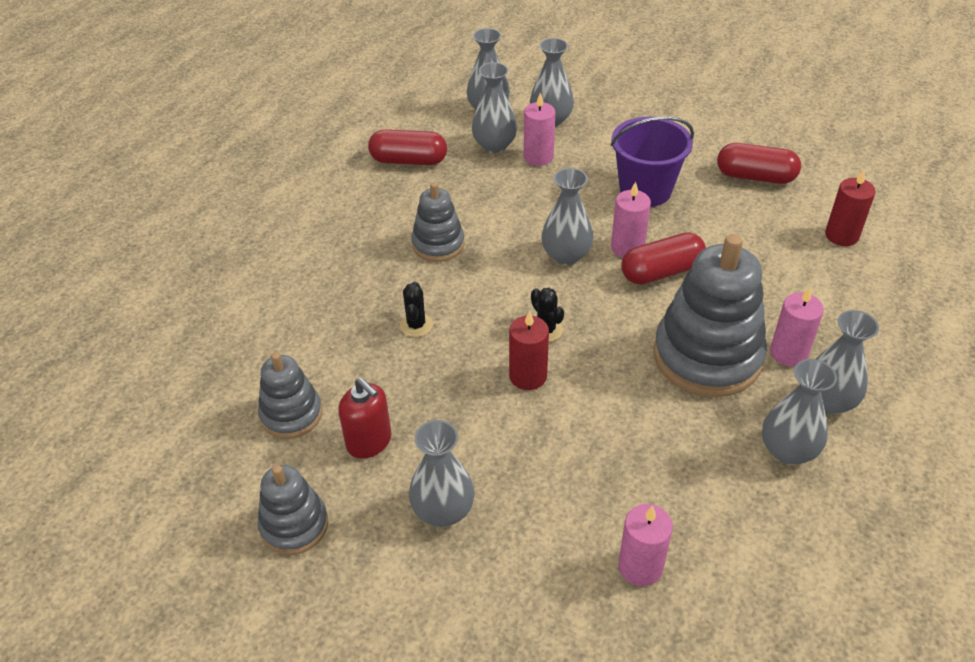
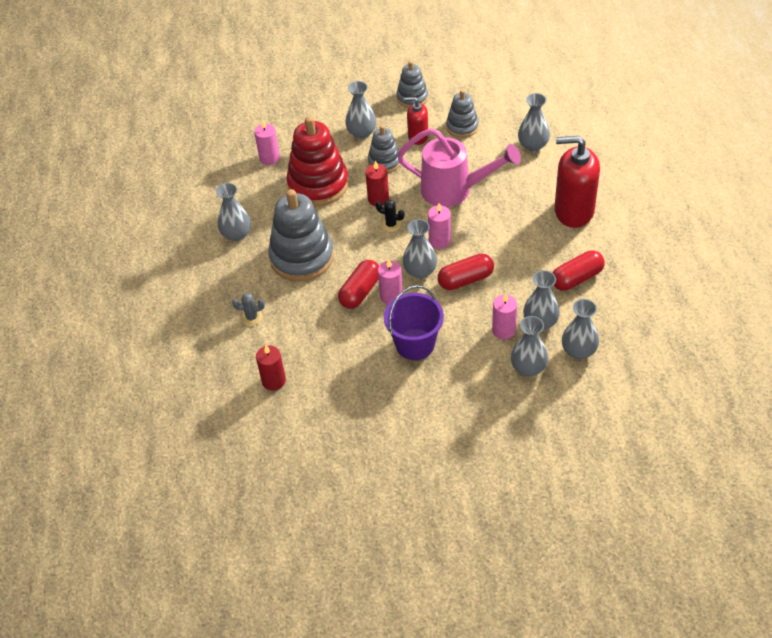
camera: 145 degrees right, 5 degrees up
black cactus [400,282,433,337] -> pink watering can [397,128,521,207]
grey stacking toy [411,182,465,262] -> grey stacking toy moved to [368,125,400,173]
red capsule [717,143,801,184] -> red capsule moved to [438,254,494,290]
pink candle [770,287,824,367] -> pink candle moved to [428,203,451,249]
grey vase [816,310,879,414] -> grey vase moved to [518,93,550,152]
none -> grey cactus [232,293,265,326]
none -> red stacking toy [286,116,349,206]
none -> red soap dispenser [554,136,600,228]

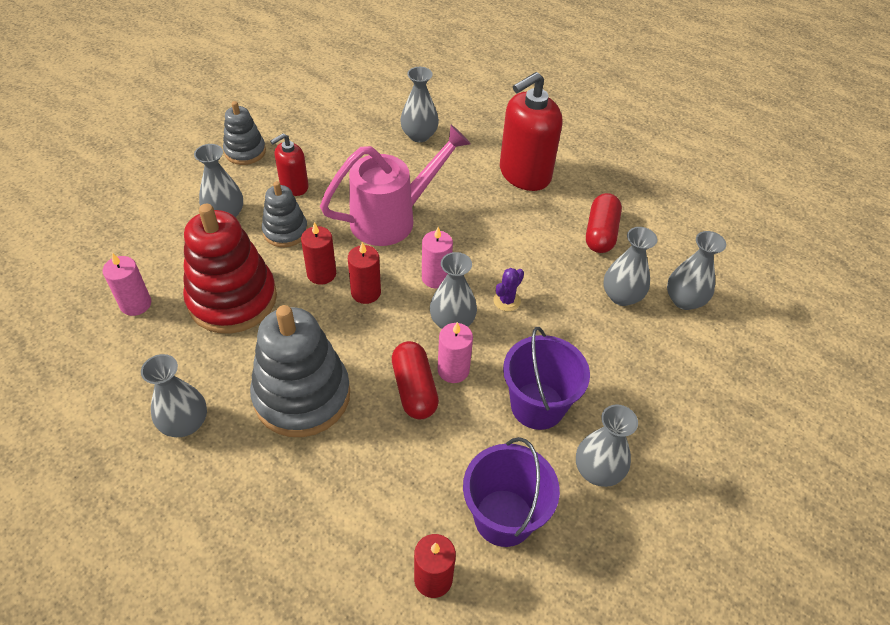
camera: 50 degrees left, 0 degrees up
grey cactus [232,293,265,326] -> none
black cactus [376,200,404,232] -> red candle [348,242,381,304]
red capsule [438,254,494,290] -> purple cactus [493,268,524,311]
grey stacking toy [446,90,479,138] -> none
pink candle [492,293,517,339] -> none
grey vase [511,316,548,376] -> grey vase moved to [576,404,638,487]
none -> purple bucket [463,437,560,547]

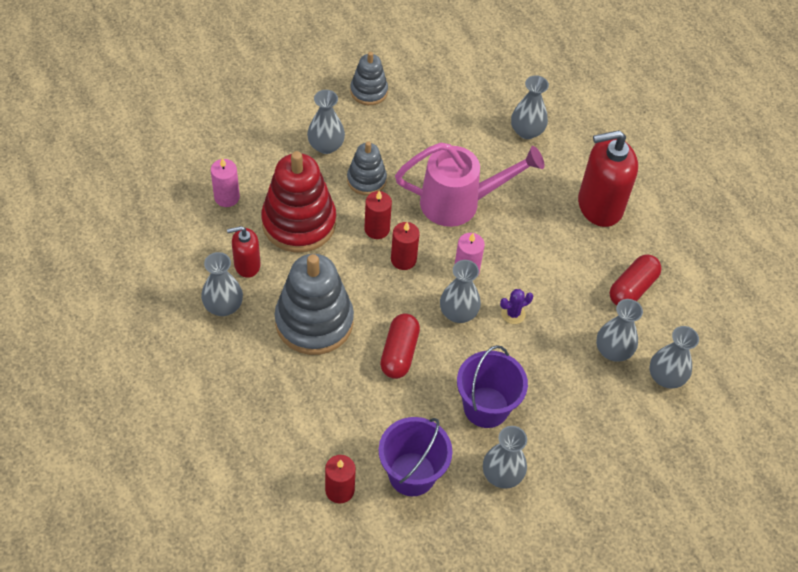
camera: 25 degrees right, 5 degrees up
red soap dispenser [270,133,309,196] -> red soap dispenser moved to [227,226,261,278]
pink candle [438,322,473,383] -> none

